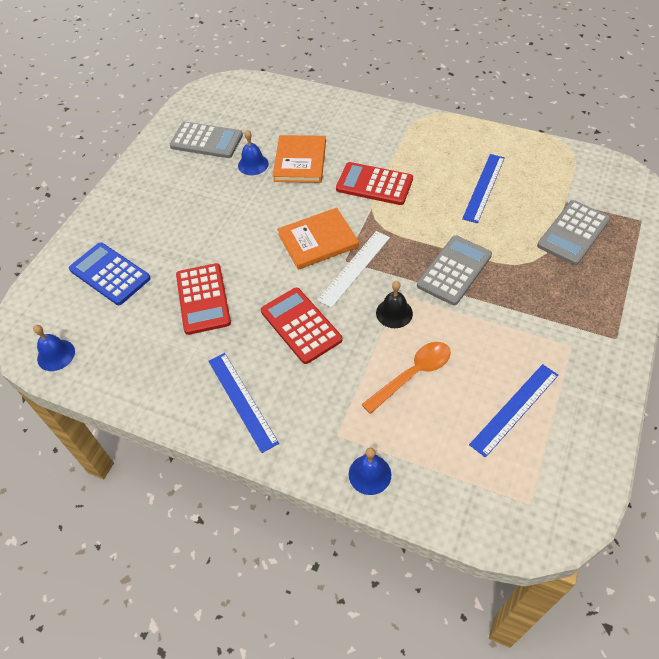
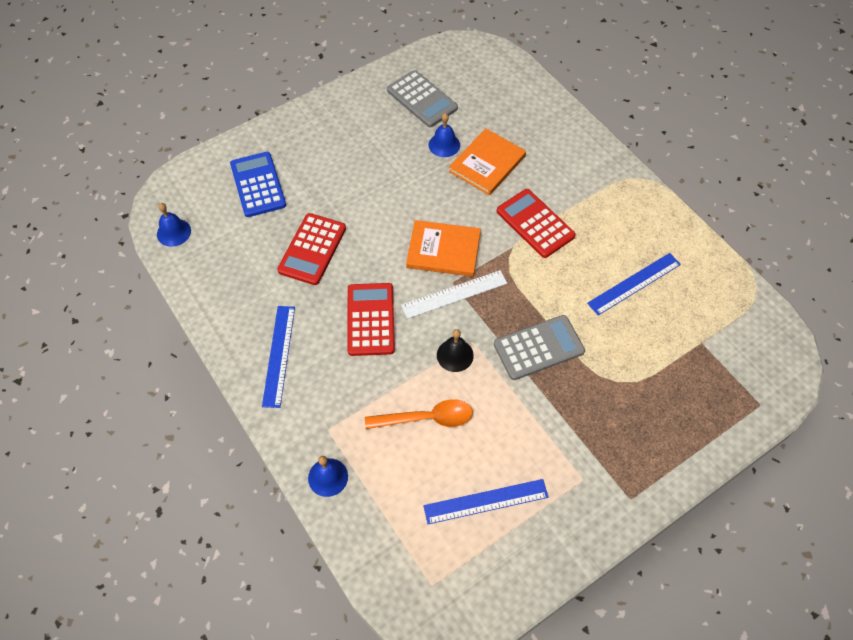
camera: 30 degrees right, 5 degrees up
grey calculator [537,200,610,265] -> none

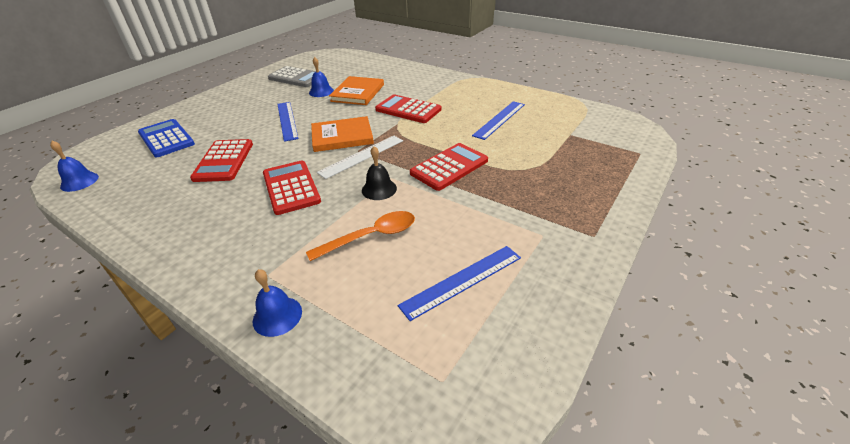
camera: 20 degrees left, 20 degrees down
blue ruler [262,306,295,408] -> blue ruler moved to [278,102,299,142]
grey calculator [494,315,585,380] -> red calculator [410,143,488,191]

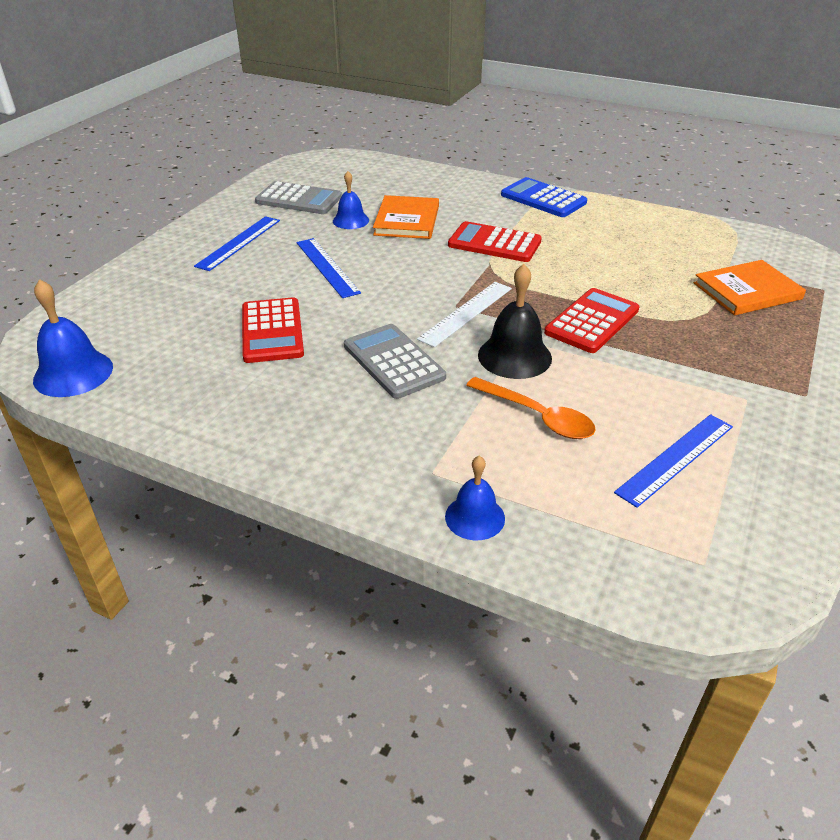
camera: 10 degrees left, 0 degrees up
blue bell [50,141,99,192] -> blue bell [33,279,113,397], size x1.56
blue calculator [138,119,195,157] -> blue calculator moved to [501,177,587,217]
red calculator [263,160,321,215] -> grey calculator [344,324,446,399]
orange spoon [306,211,415,261] -> orange spoon turned 75 degrees clockwise [466,377,596,439]
orange book [311,116,374,152] -> orange book moved to [694,260,806,315]
black bell [362,146,397,200] -> black bell [478,264,552,379], size x1.56
blue ruler [472,101,525,140] -> blue ruler moved to [194,216,280,271]

